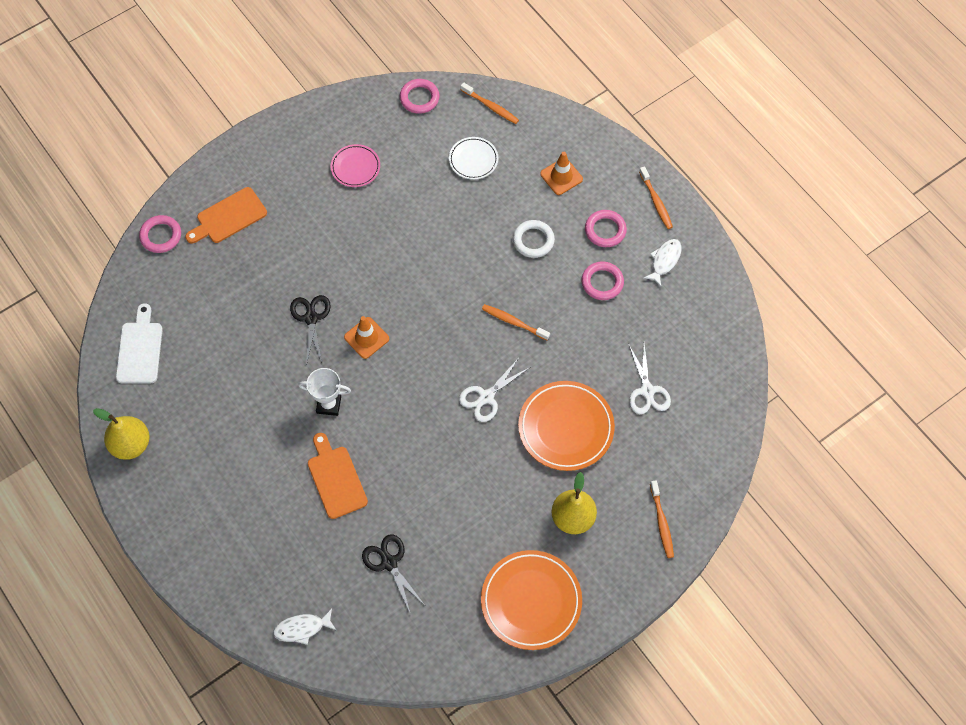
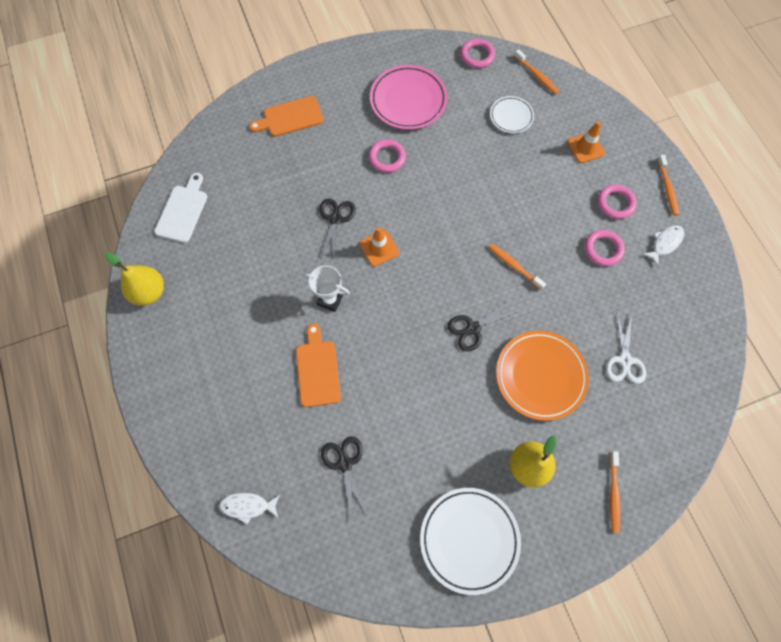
camera: 15 degrees right, 5 degrees up
pink ring [139,215,181,253] -> pink ring moved to [369,139,406,173]
pink plate [331,144,380,187] -> pink plate [370,65,448,130], size x1.77
white scissors [459,358,529,422] -> black scissors [448,299,519,352]
orange plate [481,550,582,650] -> white plate [420,488,521,595]
white ring [513,220,555,258] -> none

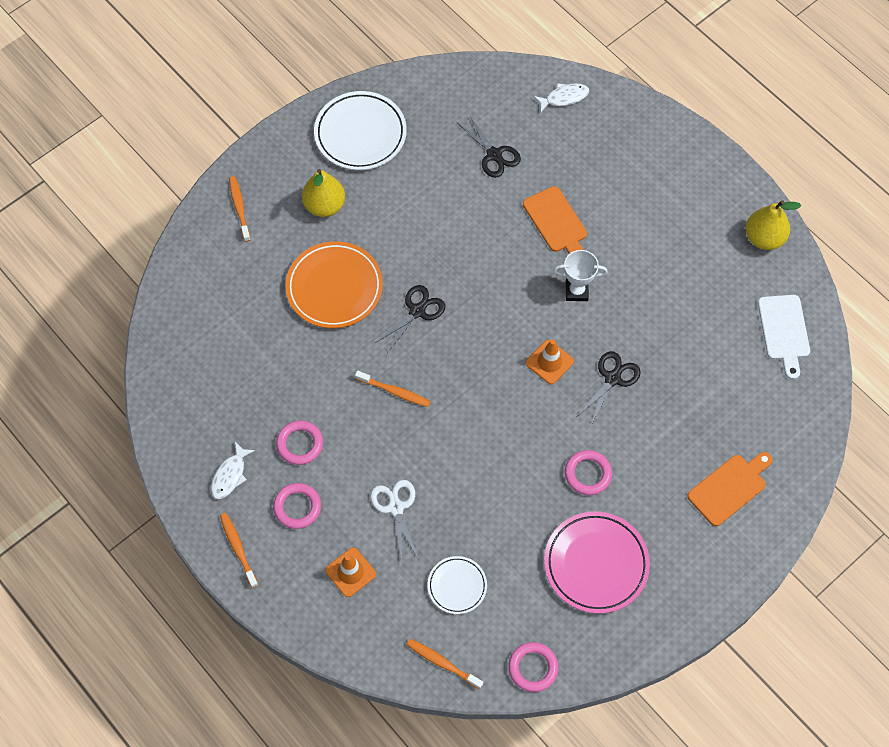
camera: 160 degrees right, 5 degrees down
black scissors [319,198,356,259] -> black scissors turned 135 degrees counterclockwise [577,351,641,425]
white scissors [606,311,646,384] -> white scissors moved to [371,480,418,563]

